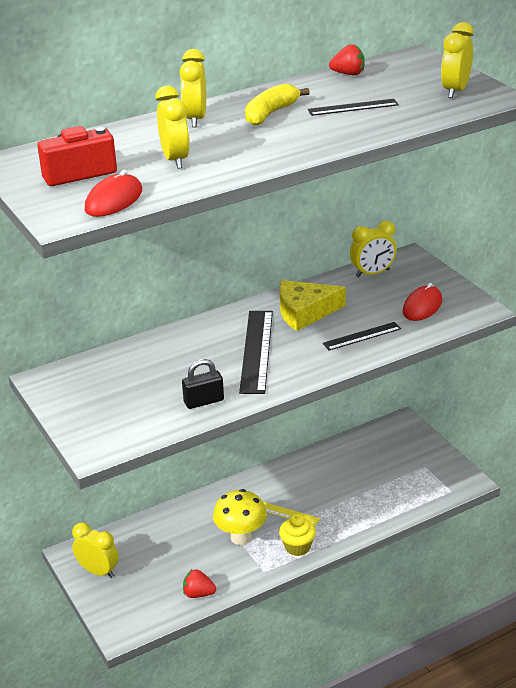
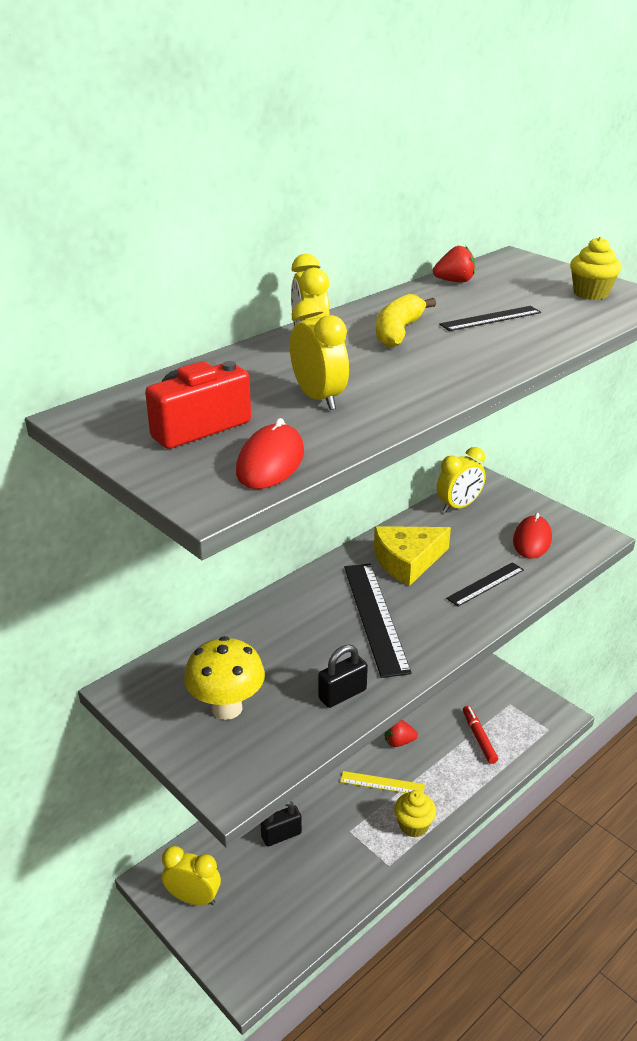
camera: 15 degrees left, 0 degrees up
red strawberry [183,569,216,598] -> red strawberry moved to [385,720,418,747]
yellow mushroom [213,489,267,545] -> yellow mushroom moved to [184,636,265,720]
yellow clock [441,22,474,98] -> yellow cupcake [570,236,621,300]
none -> black padlock [260,801,302,846]
none -> red marker [463,706,498,764]

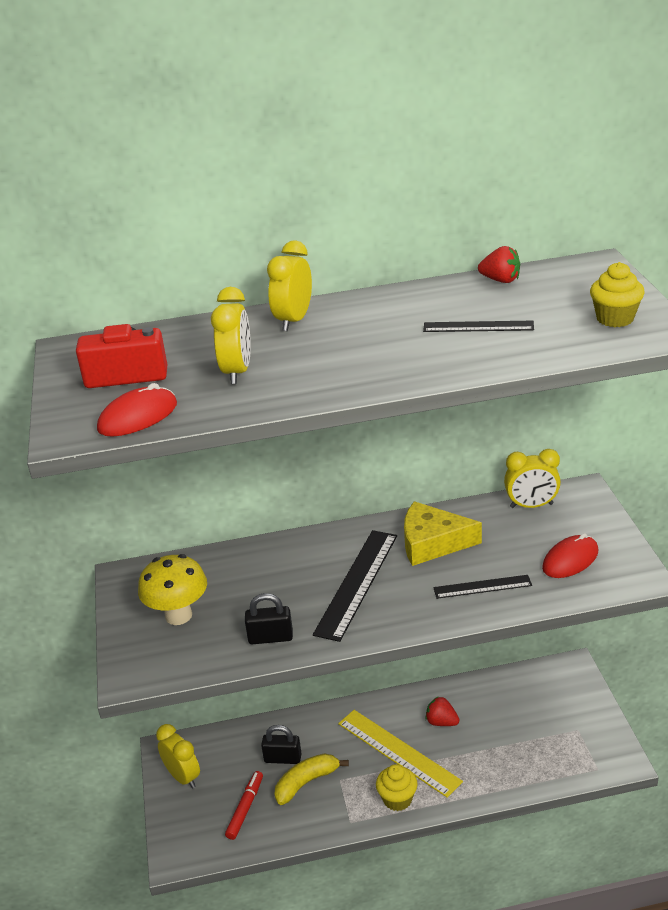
camera: 35 degrees right, 0 degrees up
yellow ruler [340,771,425,793] -> yellow ruler [338,710,463,798], size x1.73
yellow banana [376,294,436,348] -> yellow banana moved to [275,753,349,805]
red marker [463,706,498,764] -> red marker moved to [225,771,263,840]

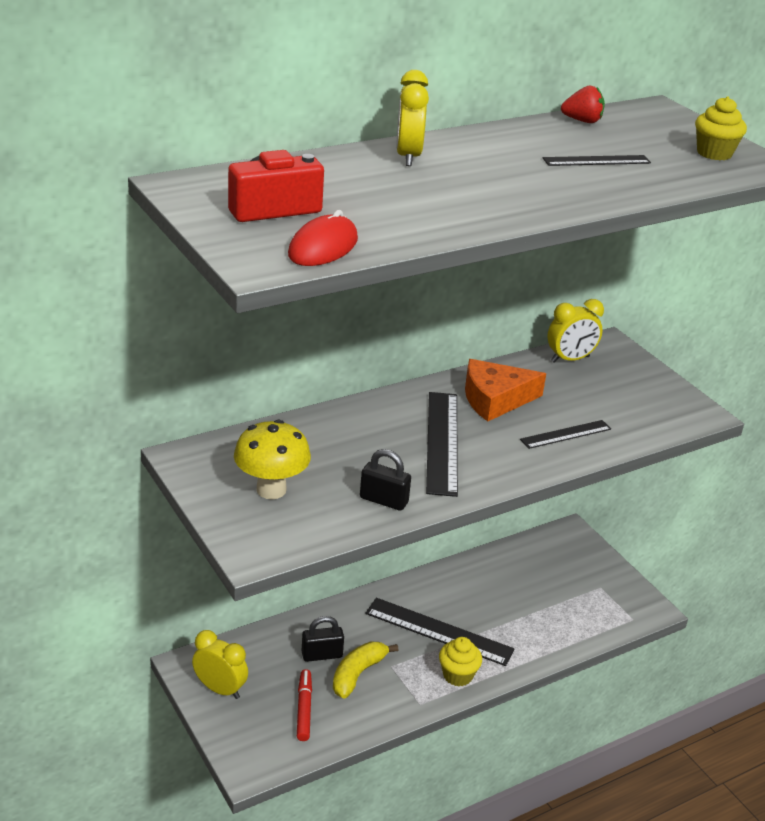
camera: 25 degrees left, 0 degrees up
yellow clock [211,287,251,384] -> none
black padlock [245,593,293,644] -> black padlock turned 45 degrees clockwise [360,449,411,511]
yellow ruler [338,710,463,798] -> black ruler [365,598,514,666]
yellow cheese [404,501,482,566] -> orange cheese [465,359,546,422]
red strawberry [426,696,460,726] -> none
red mouse [542,533,598,578] -> none

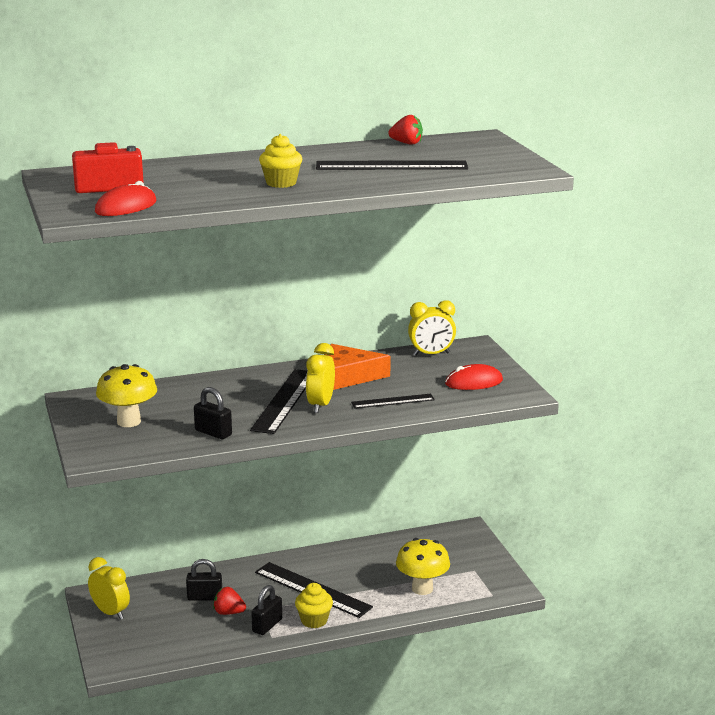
camera: 15 degrees right, 10 degrees down
red marker [297,669,312,741] -> none
yellow banana [333,641,398,699] -> red strawberry [213,587,246,615]
yellow clock [396,70,429,166] -> yellow clock moved to [306,343,335,413]
black ruler [543,155,651,166] -> black ruler [316,160,468,170], size x1.73
yellow cupcake [695,97,747,160] -> yellow cupcake moved to [259,134,302,188]
none -> black padlock [251,585,282,635]
none -> yellow mushroom [396,538,450,595]
none -> red mouse [445,364,503,390]

